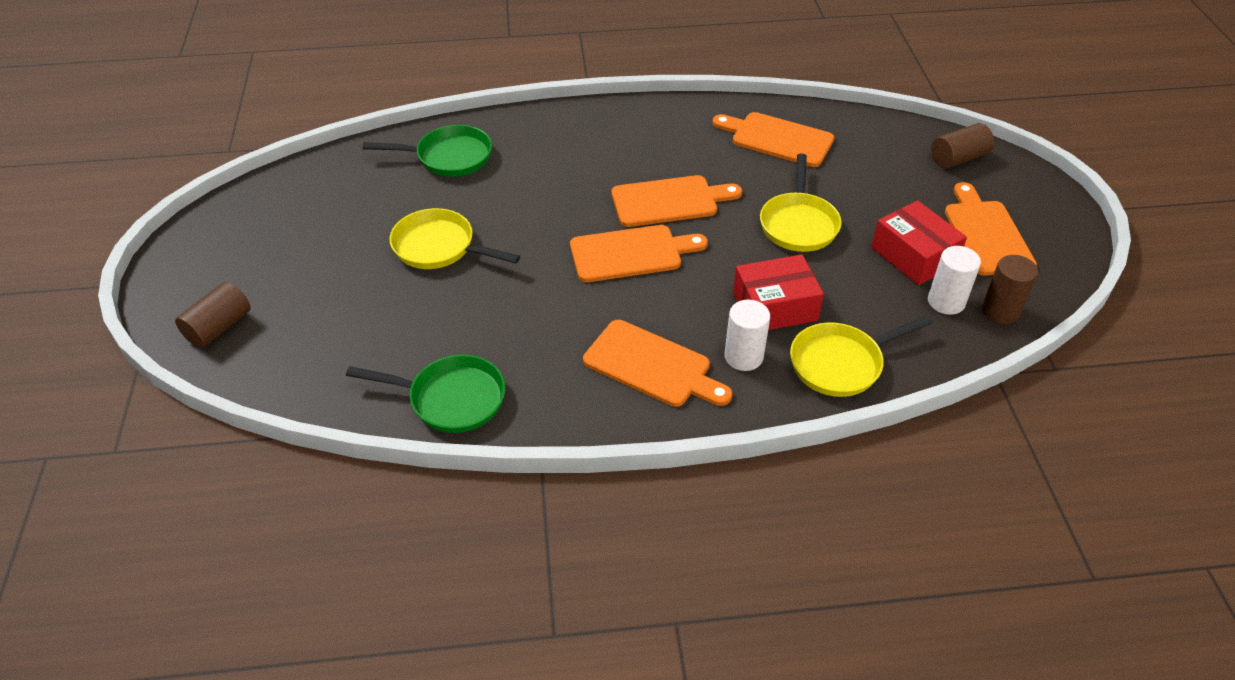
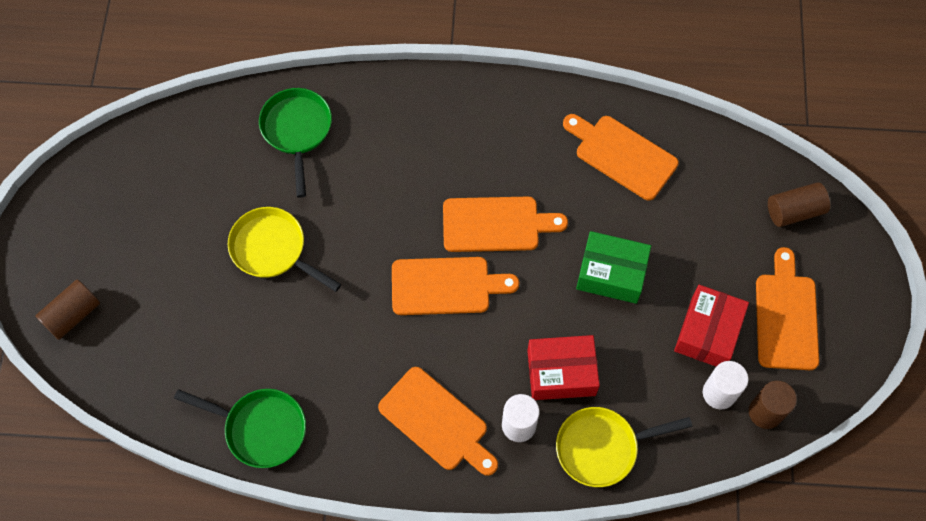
camera: 10 degrees right, 20 degrees up
green pan [362,125,492,177] -> green pan turned 105 degrees counterclockwise [259,88,332,198]
yellow pan [760,153,842,252] -> green box [576,231,651,304]
red box [871,200,967,285] -> red box turned 45 degrees clockwise [674,285,749,366]

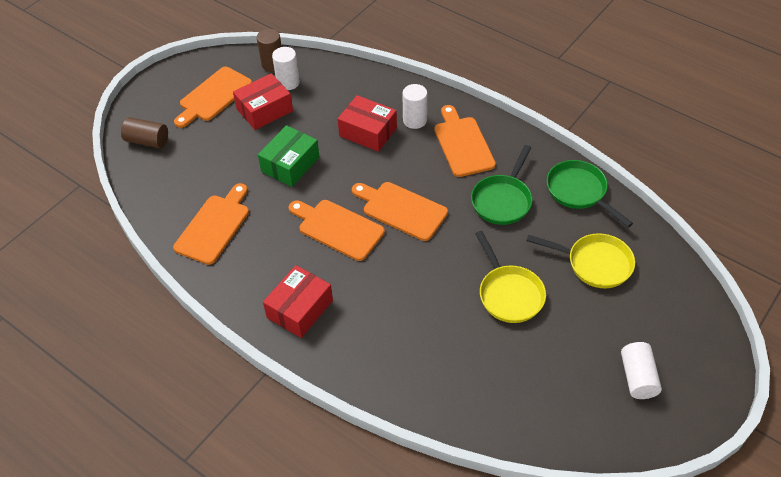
camera: 145 degrees left, 15 degrees down
brown cylinder [35,280,100,340] -> none
green pan [259,88,332,198] -> green pan moved to [471,145,532,225]
yellow pan [556,407,692,487] -> yellow pan moved to [526,233,635,288]
orange cutting board [563,114,679,200] -> orange cutting board turned 135 degrees counterclockwise [173,183,249,265]
green box [576,231,651,304] -> green box turned 75 degrees clockwise [258,125,320,187]
none -> red box [263,265,333,338]
none -> white cylinder [621,342,662,399]

